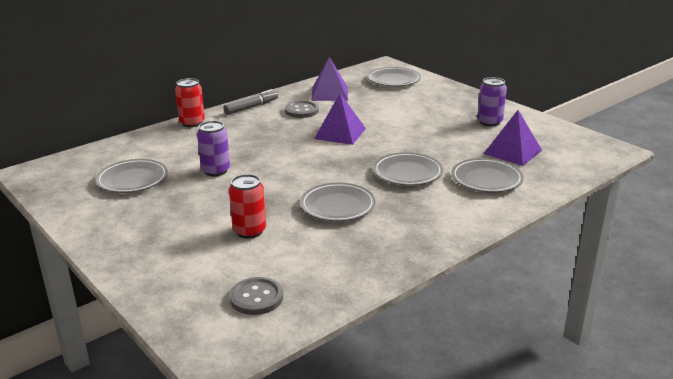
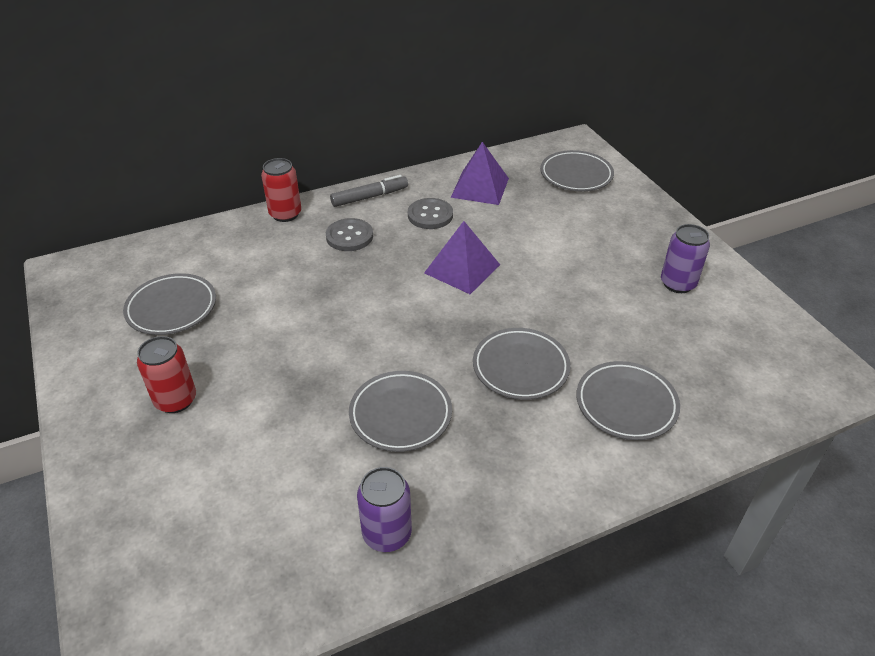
camera: 15 degrees right, 15 degrees up
purple can [197,121,230,176] -> purple can moved to [357,467,412,552]
red can [229,174,266,239] -> red can moved to [137,336,196,413]
grey button [229,277,283,315] -> grey button moved to [326,218,373,251]
purple pyramid [484,110,542,166] -> none

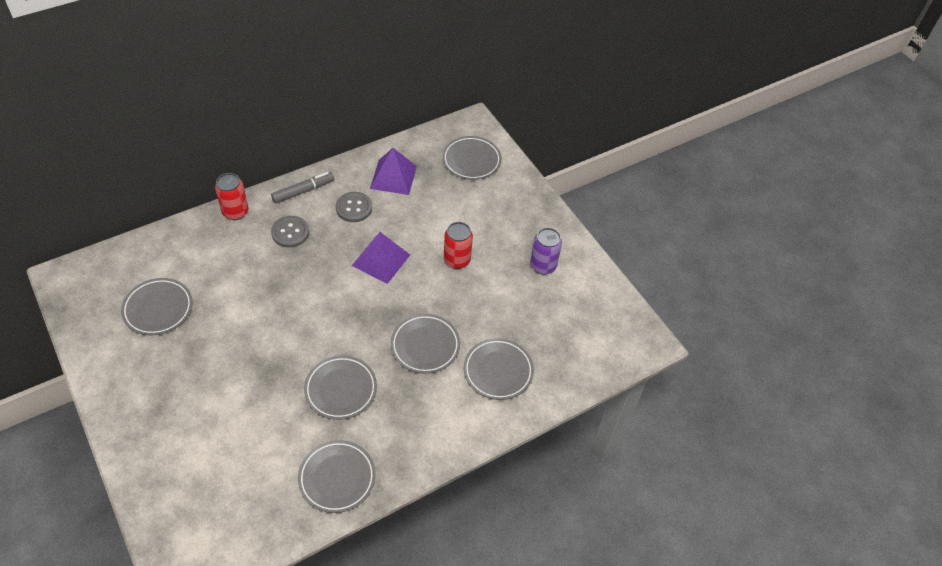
camera: 10 degrees left, 10 degrees up
red can [137,336,196,413] -> red can moved to [444,222,473,269]
purple can [357,467,412,552] -> grey plate [298,440,376,513]

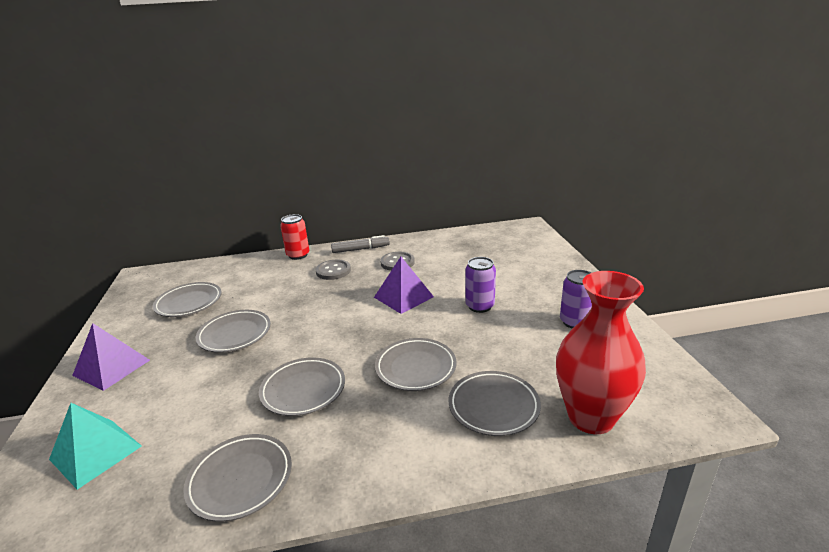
camera: 25 degrees right, 25 degrees down
purple pyramid [370,148,417,195] -> purple pyramid moved to [72,323,150,391]
grey plate [442,136,502,180] -> grey plate moved to [196,310,271,353]
red can [444,222,473,269] -> purple can [465,257,496,313]
none -> turquoise pyramid [49,403,142,490]
none -> red vase [556,271,646,434]

